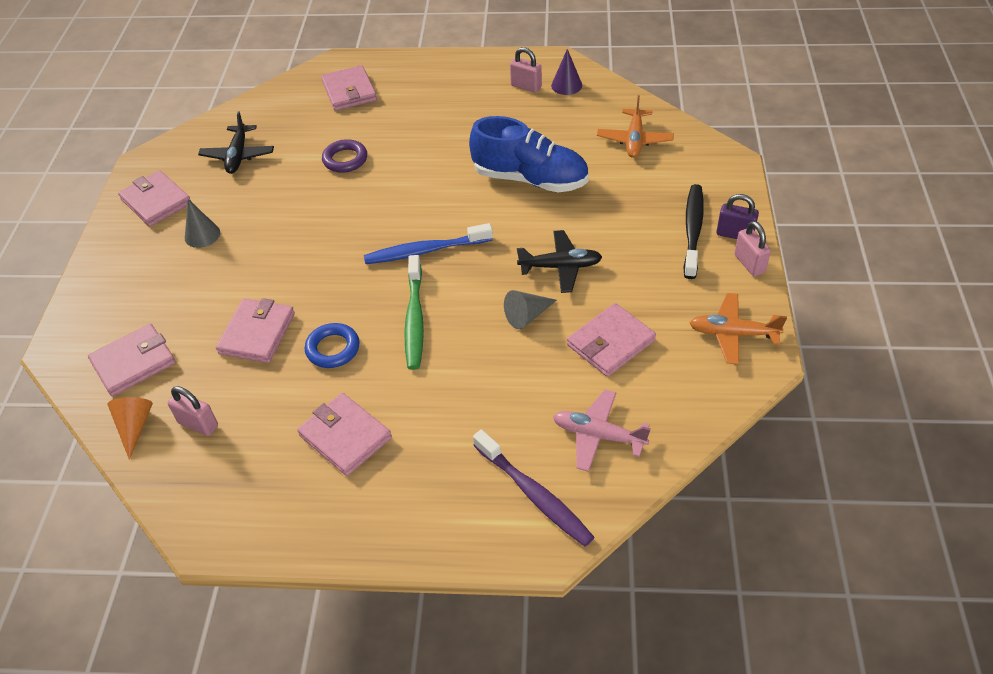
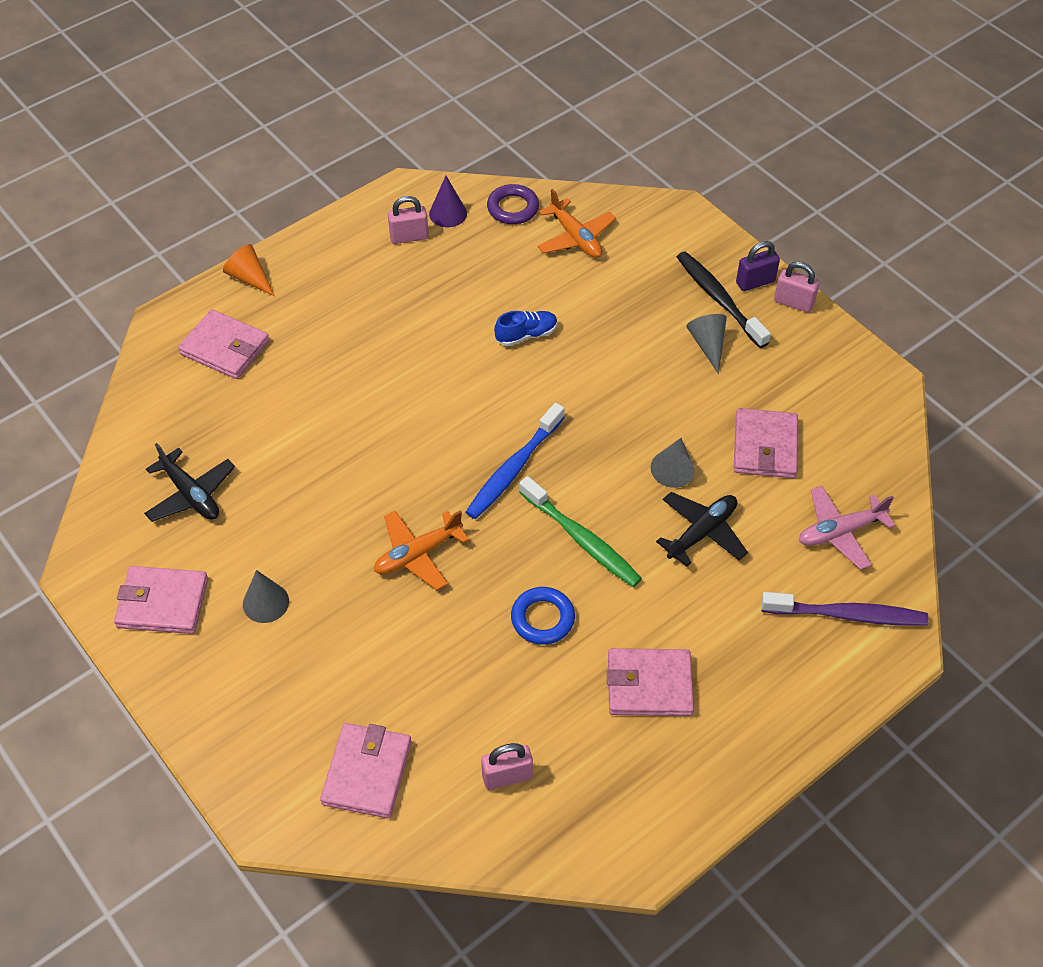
camera: 45 degrees left, 5 degrees up
orange cone [107,397,153,460] -> orange cone moved to [223,244,274,296]
pink wallet [216,298,295,363] -> none
purple ring [322,139,367,173] -> purple ring moved to [487,184,539,224]
blue shoe [469,116,589,192] -> blue shoe [494,311,557,346], size x0.46
black plane [517,230,602,293] -> black plane moved to [656,492,748,567]
orange plane [690,293,787,365] -> orange plane moved to [374,510,469,590]
none -> grey cone [686,314,727,374]

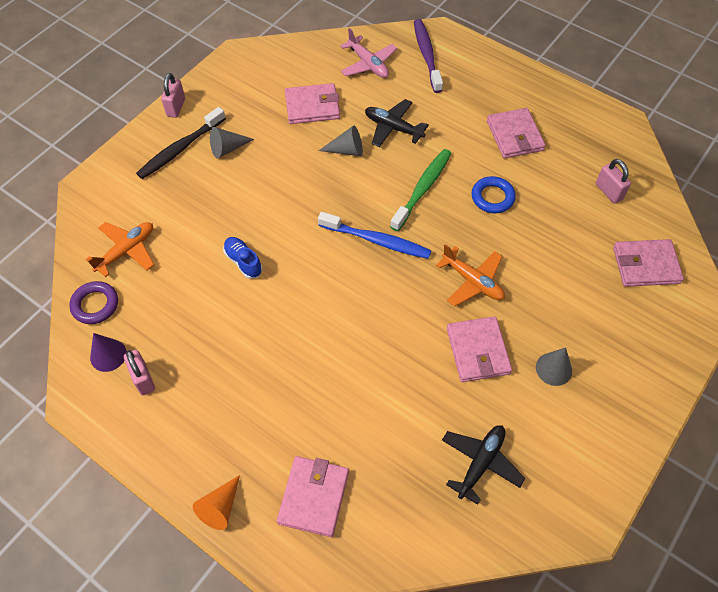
camera: 105 degrees left, 5 degrees up
pink wallet [114,566,208,634] -> pink wallet moved to [447,316,512,382]
purple padlock [736,241,780,291] -> none

